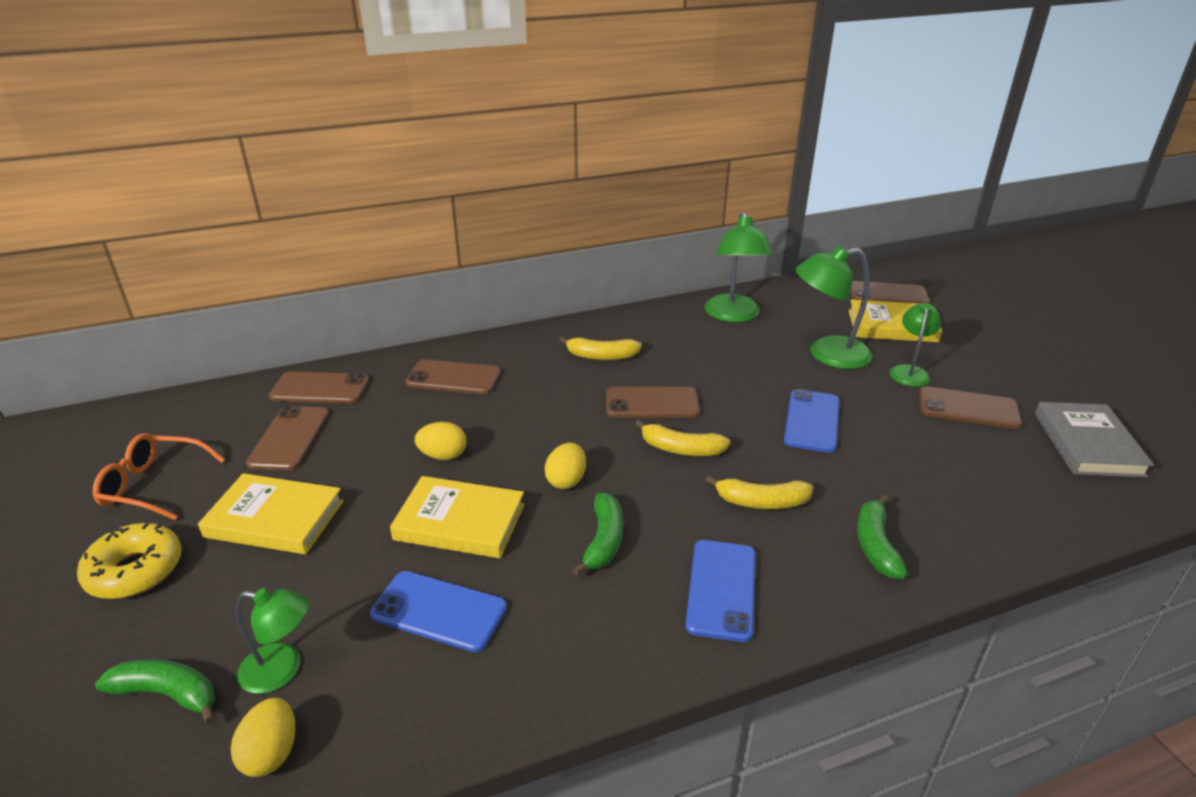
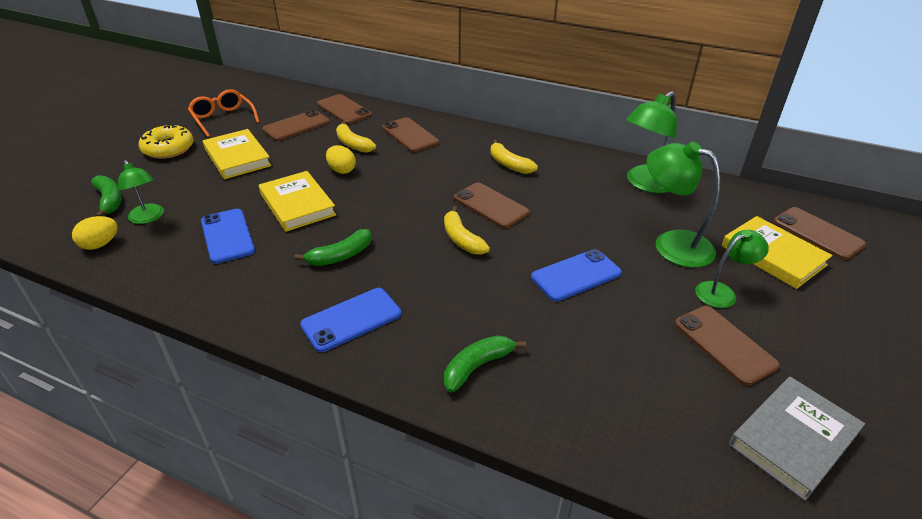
camera: 45 degrees right, 5 degrees up
yellow egg [544,443,586,489] -> none
yellow banana [706,476,813,509] -> yellow banana moved to [336,121,376,153]

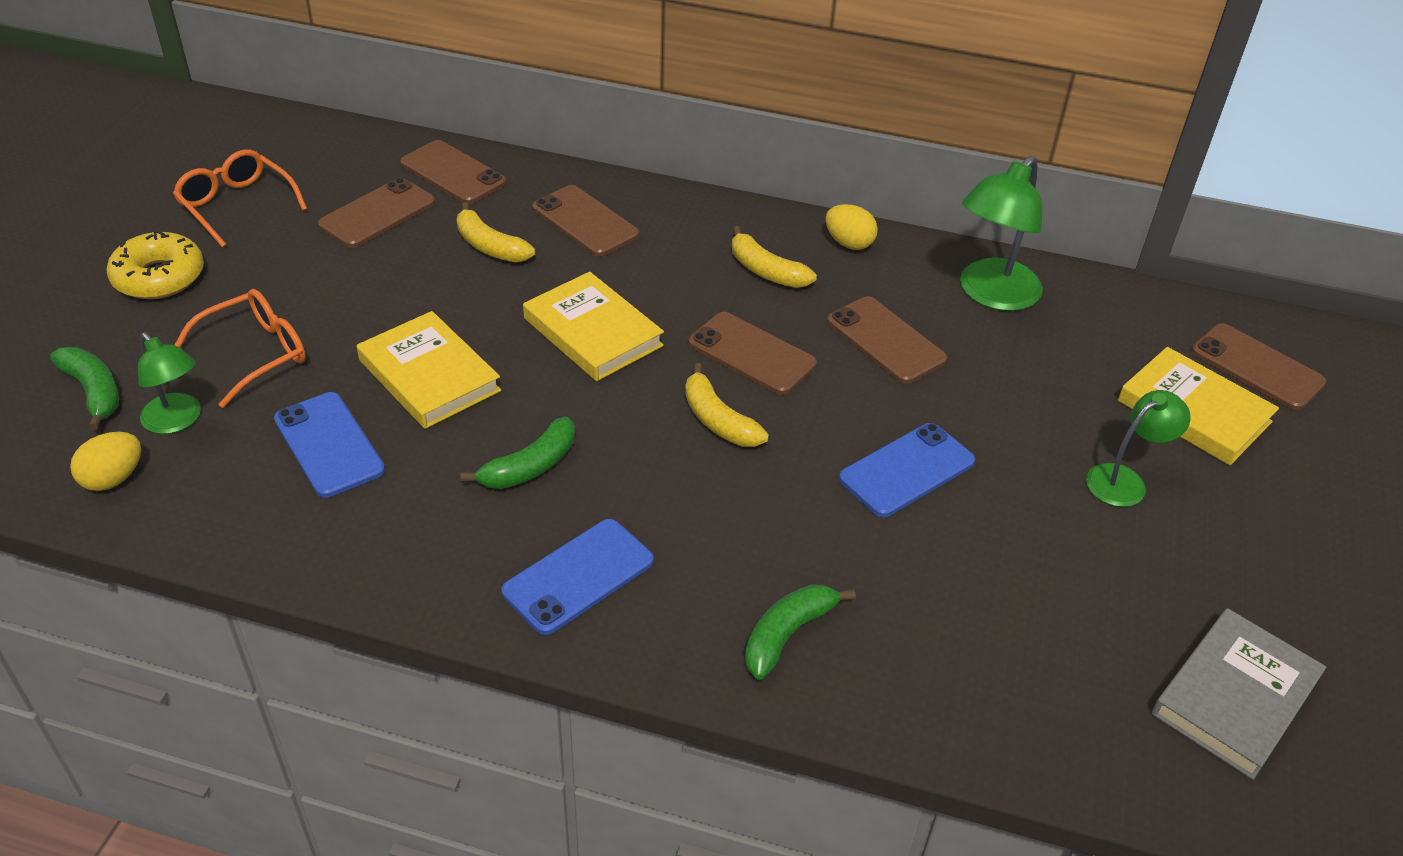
camera: 10 degrees left, 5 degrees up
yellow book [203,129,272,179] -> yellow book moved to [523,272,664,381]
yellow egg [326,145,356,174] -> yellow egg moved to [825,204,878,250]
green lamp [647,142,720,268] -> none
brown phone [675,306,780,386] -> brown phone moved to [827,296,947,384]
none -> orange glasses [175,289,306,408]

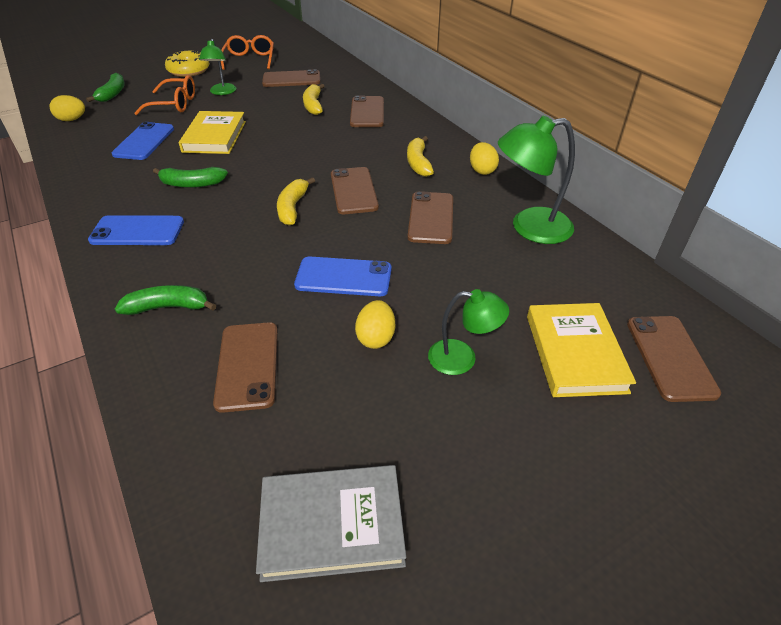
camera: 45 degrees right, 0 degrees up
green lamp [138,332,201,434] -> green lamp moved to [199,39,236,95]
brown phone [400,140,506,204] -> brown phone moved to [213,322,278,413]
yellow book [523,272,664,381] -> none
none -> yellow egg [355,300,395,349]

